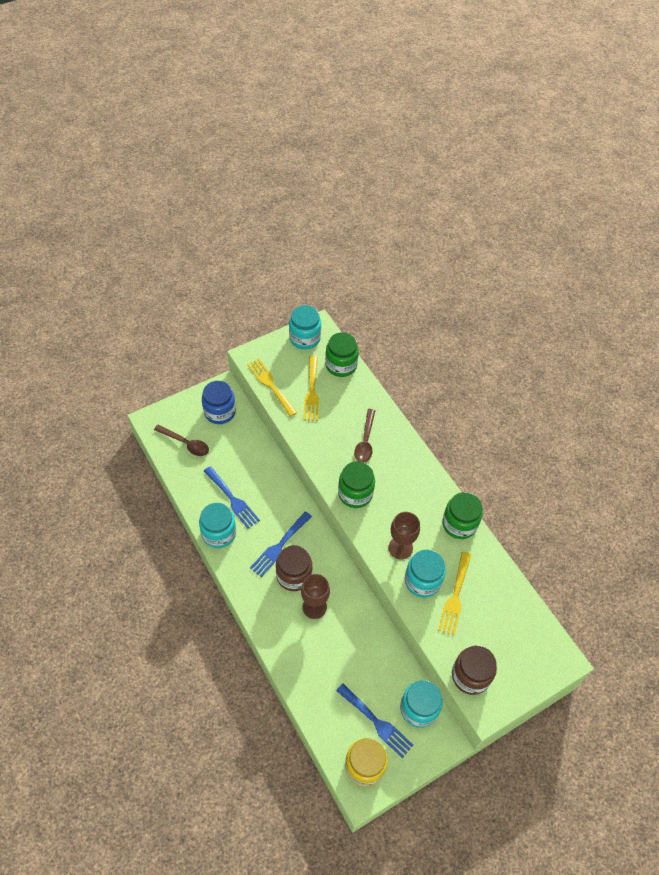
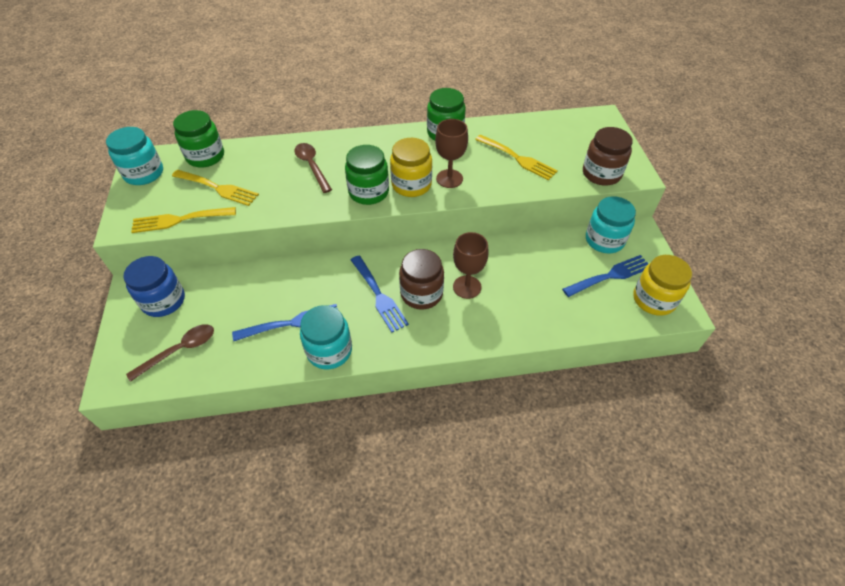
camera: 65 degrees left, 5 degrees down
brown spoon [354,409,376,462] -> brown spoon turned 150 degrees counterclockwise [294,143,332,193]
turquoise jar [405,549,446,598] -> none
none -> yellow jar [390,138,432,197]

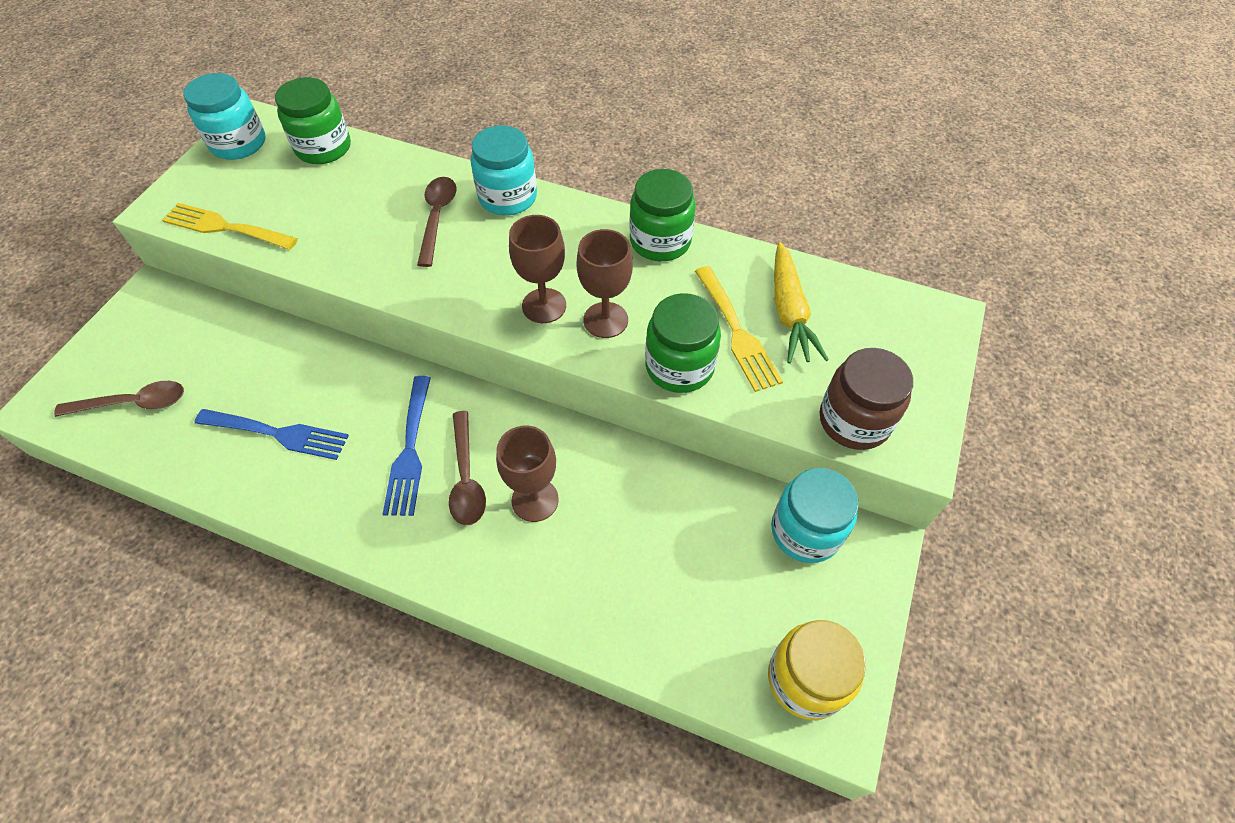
camera: 30 degrees right, 5 degrees up
blue jar [124,256,185,317] -> none
yellow fork [172,170,259,206] -> none
turquoise jar [300,305,352,369] -> turquoise jar moved to [471,126,537,215]
green jar [345,145,389,205] -> green jar moved to [645,293,721,393]
yellow jar [390,138,432,197] -> brown goblet [509,215,566,323]
brown jar [399,249,444,310] -> brown spoon [449,411,486,525]
blue fork [562,255,649,297] -> none
none -> yellow carrot [774,242,829,364]

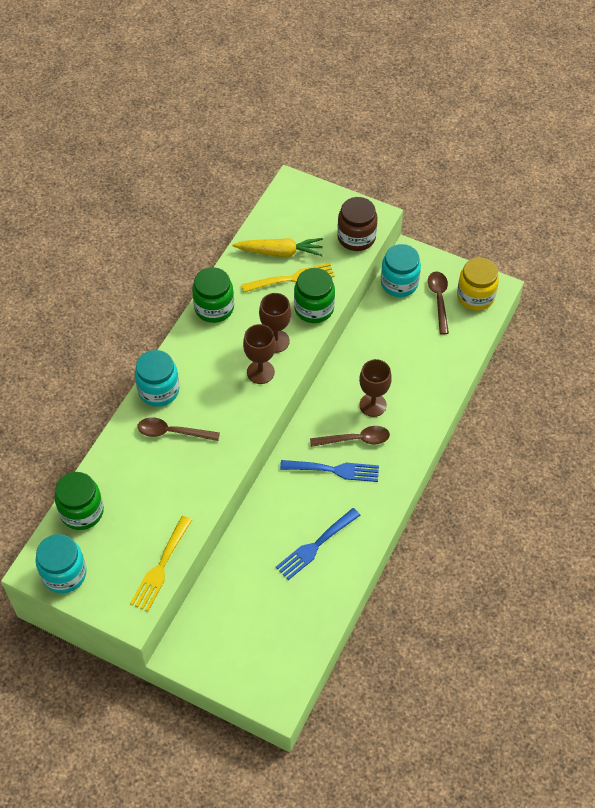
camera: 85 degrees left, 0 degrees up
brown spoon [54,381,184,417] -> brown spoon moved to [428,271,449,335]
blue fork [195,409,349,460] -> blue fork turned 150 degrees counterclockwise [276,508,360,580]

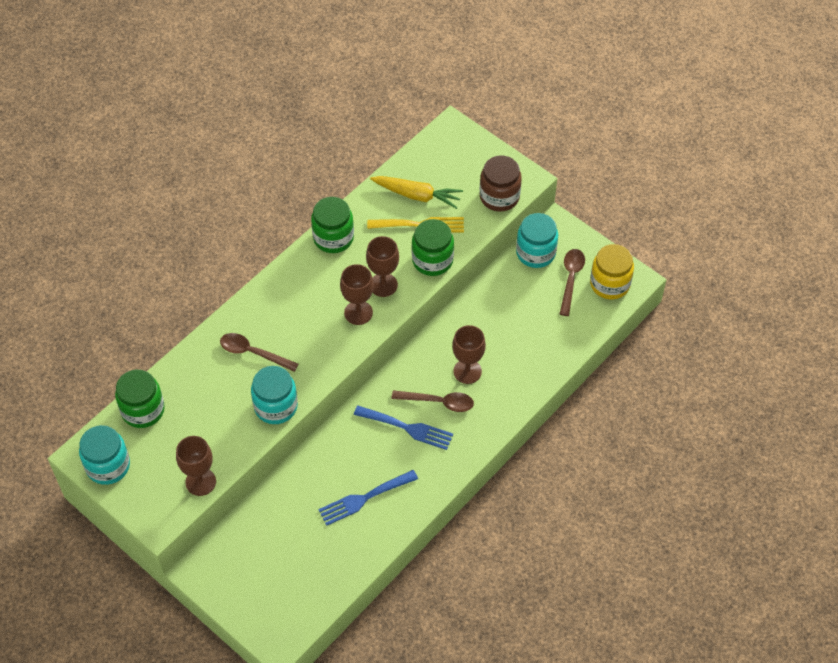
camera: 15 degrees right, 0 degrees up
yellow fork [130,516,192,611] -> brown goblet [176,436,216,496]
turquoise jar [135,350,179,407] -> turquoise jar moved to [251,366,298,424]

